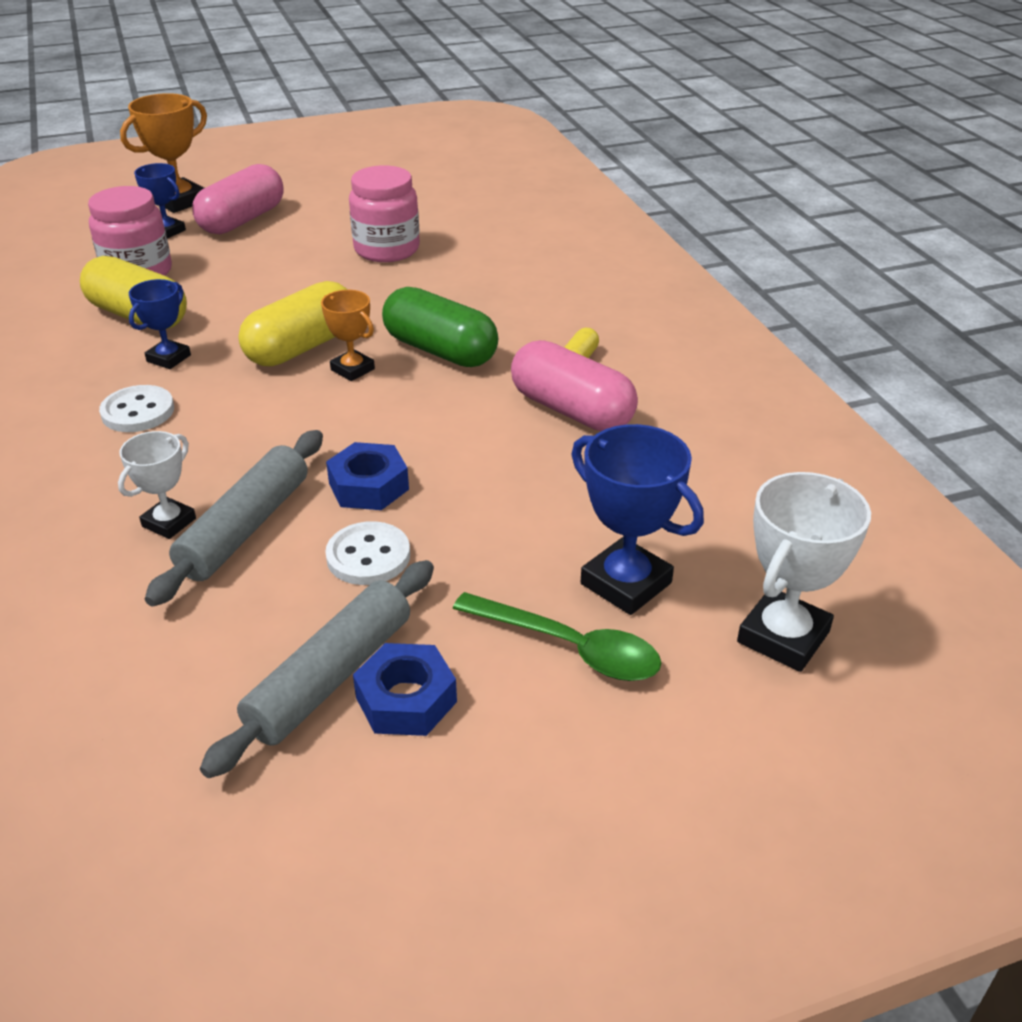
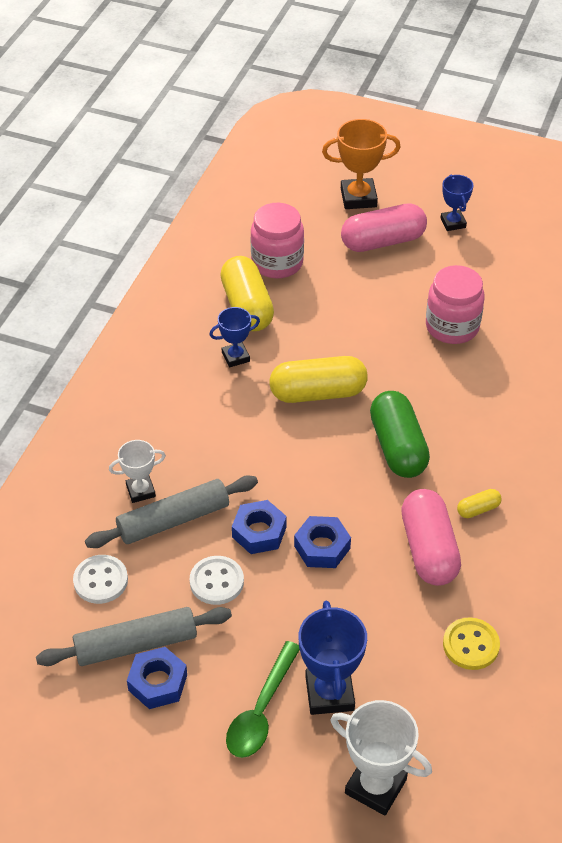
camera: 40 degrees right, 10 degrees up
white button [99,385,174,432] -> white button moved to [73,555,128,604]
blue trophy [134,163,186,239] -> blue trophy moved to [441,175,473,231]
orange trophy [321,290,375,381] -> none
green spoon [453,592,661,681] -> green spoon turned 45 degrees clockwise [226,641,300,758]
white trophy [737,472,871,672] -> white trophy turned 45 degrees clockwise [330,700,432,816]
none -> blue nut [294,516,351,568]
none -> yellow button [443,617,500,670]

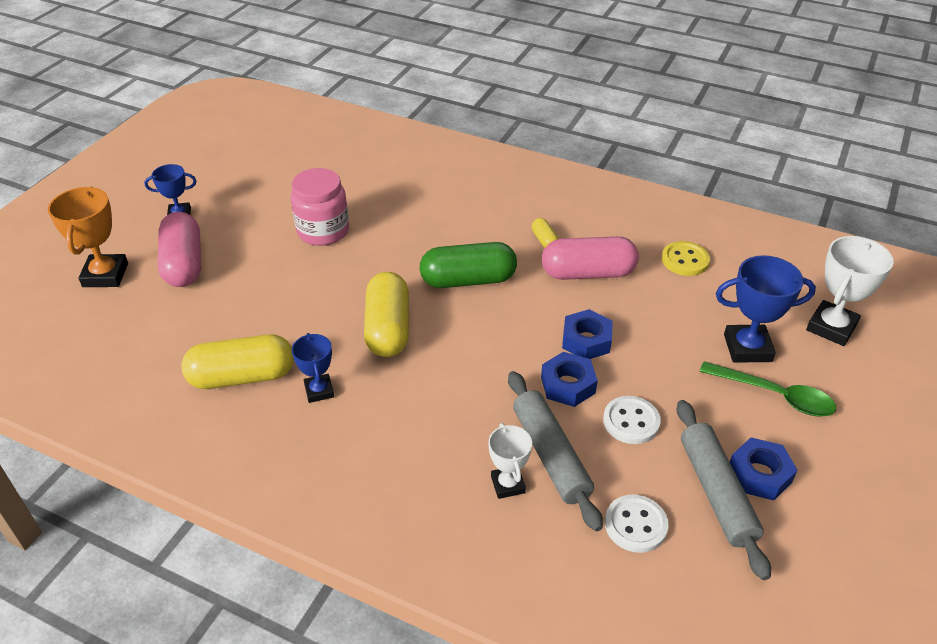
camera: 85 degrees left, 5 degrees down
pink jar [251,203,304,278] -> none

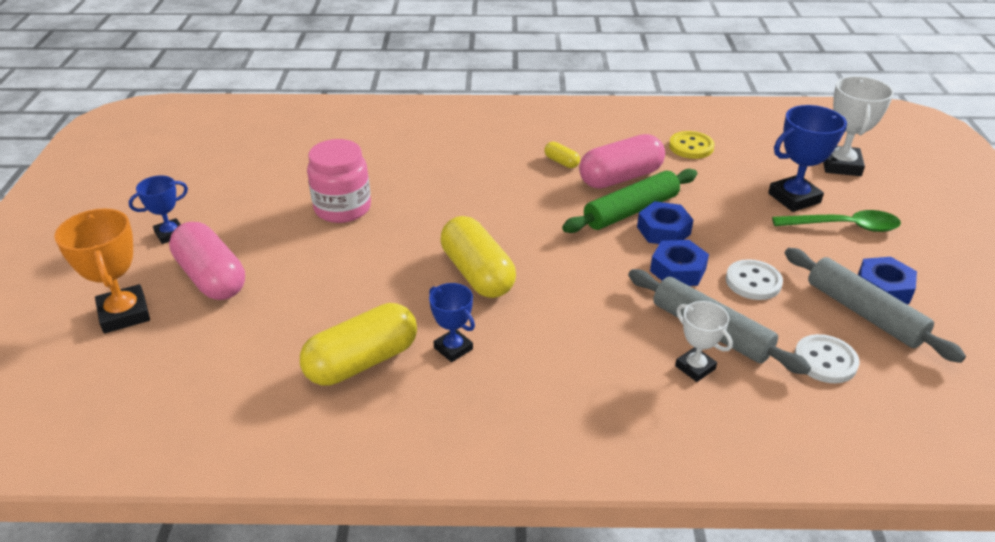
camera: 25 degrees left, 5 degrees down
green capsule [420,242,517,288] -> none
none -> green rolling pin [562,169,697,233]

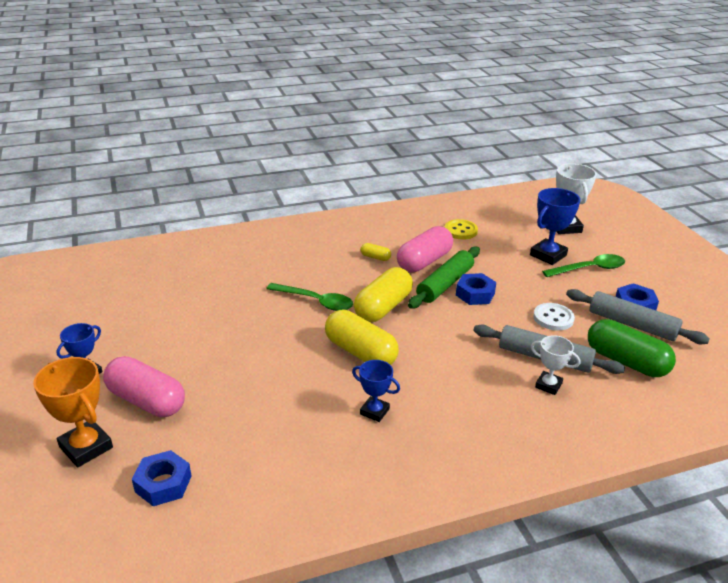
camera: 20 degrees left, 5 degrees down
yellow capsule [300,303,417,386] -> yellow capsule moved to [354,267,413,322]
pink jar [307,139,371,223] -> none
blue nut [650,240,709,286] -> blue nut moved to [132,450,191,506]
white button [794,334,859,383] -> green capsule [588,319,676,377]
none -> green spoon [266,283,353,311]

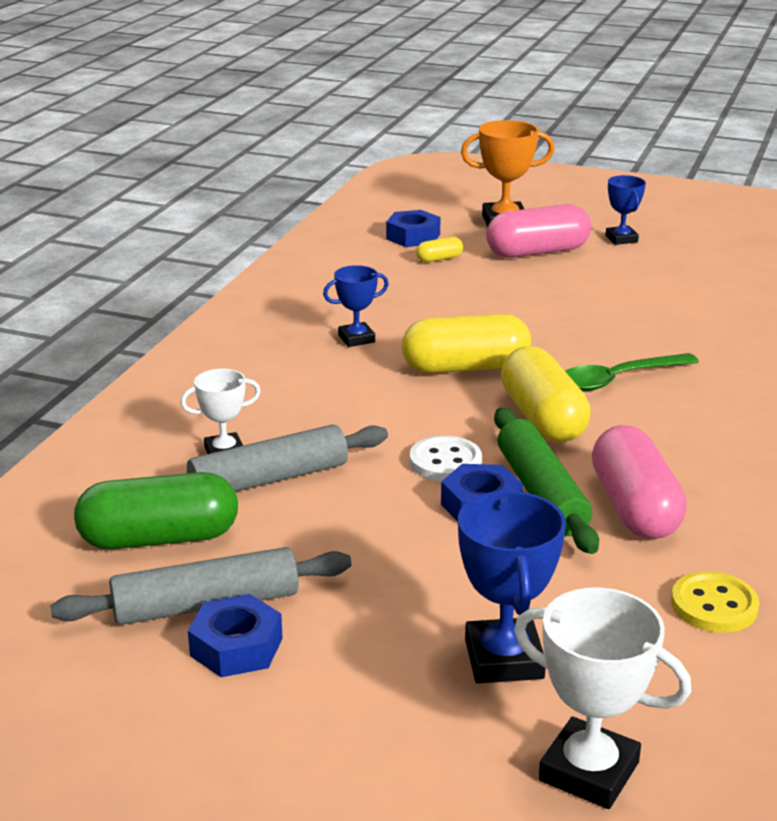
camera: 130 degrees right, 5 degrees down
yellow capsule [360,243,391,261] -> yellow capsule moved to [416,237,463,263]
white button [533,303,575,331] -> white button moved to [410,436,482,481]
green spoon [542,254,625,277] -> none

